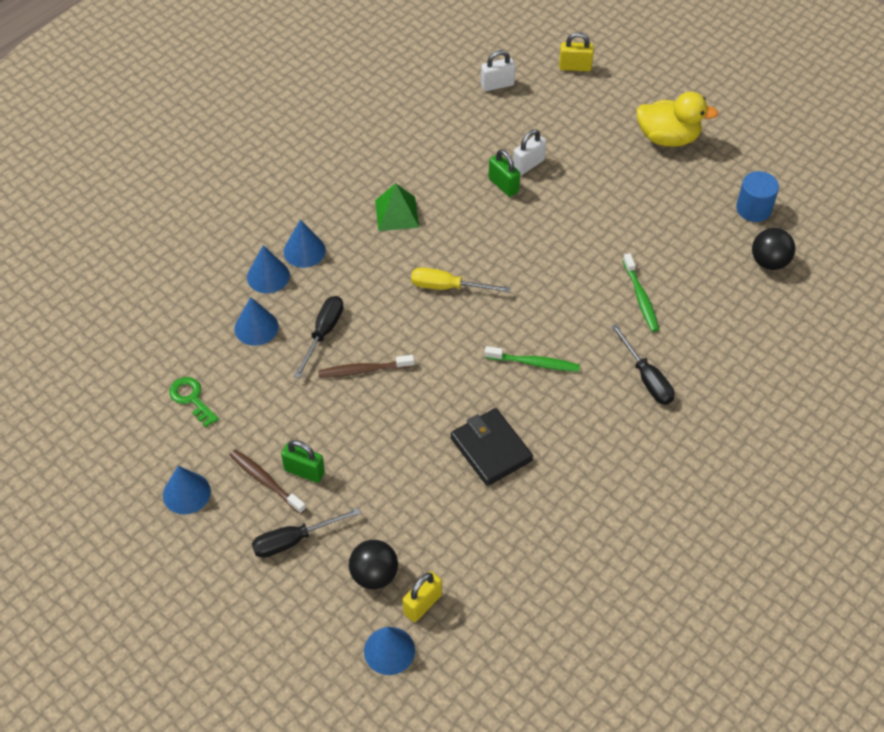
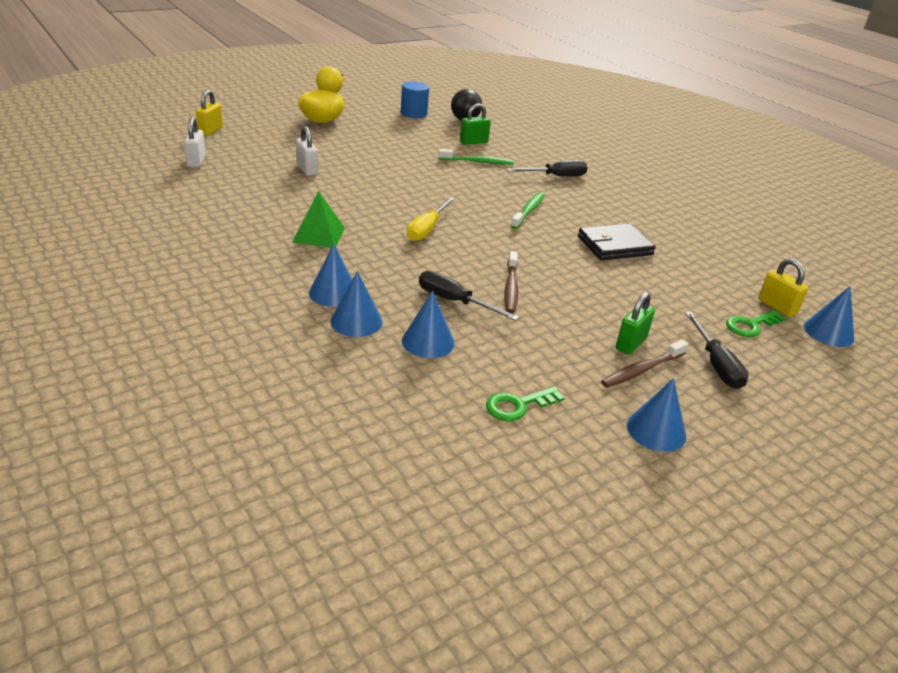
camera: 80 degrees left, 20 degrees down
black ball [349,540,398,589] -> green key [726,310,785,337]
green padlock [489,149,520,197] -> green padlock moved to [460,103,491,145]

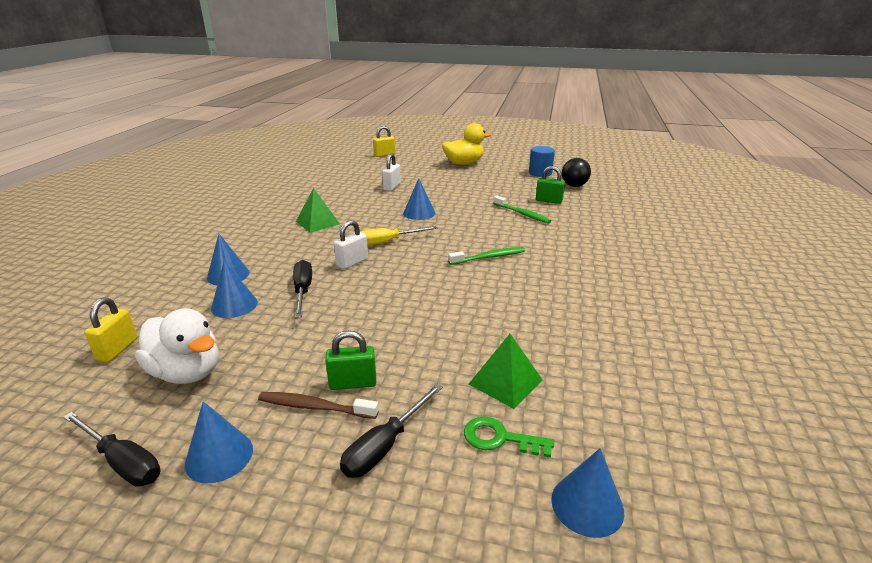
camera: 50 degrees right, 5 degrees down
white padlock [184,117,206,168] -> white padlock moved to [334,220,368,269]
blue cone [309,244,352,307] -> blue cone moved to [403,178,435,220]
green key [486,386,565,421] -> white duck [135,308,218,384]
brown toothbrush [504,251,518,314] -> none
black screwdriver [507,160,588,176] -> black screwdriver moved to [63,412,161,487]
black wallet [578,223,656,261] -> none
yellow padlock [758,258,808,317] -> yellow padlock moved to [84,298,137,362]
none -> green pyramid [469,334,543,409]

